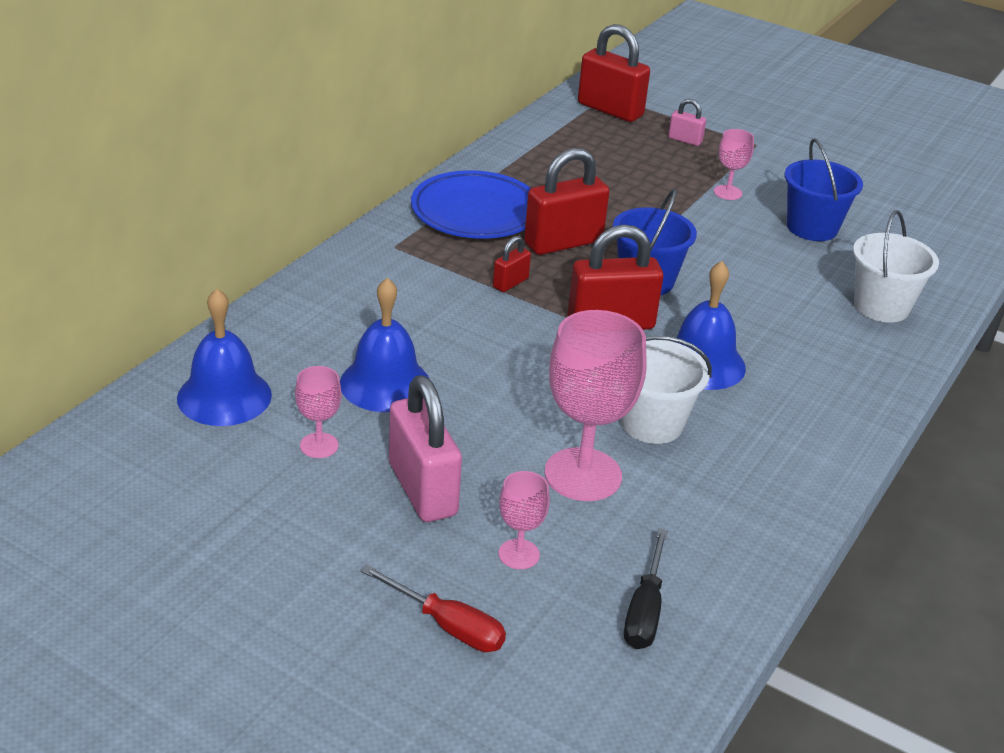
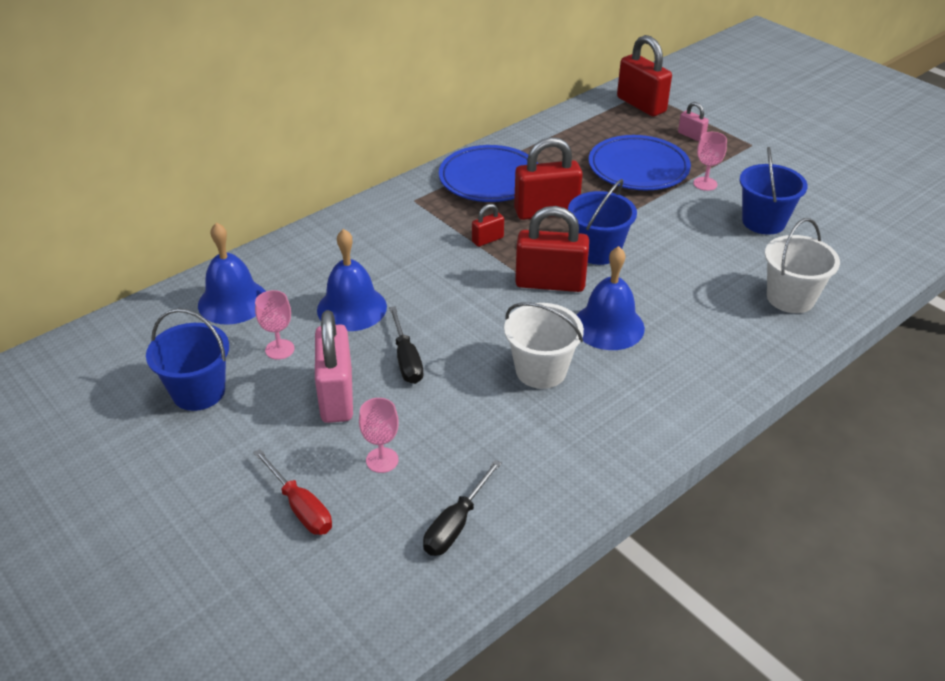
camera: 20 degrees right, 5 degrees up
pink goblet [545,310,646,501] -> none
none -> blue bucket [146,309,229,411]
none -> black screwdriver [389,306,424,384]
none -> blue plate [589,135,691,190]

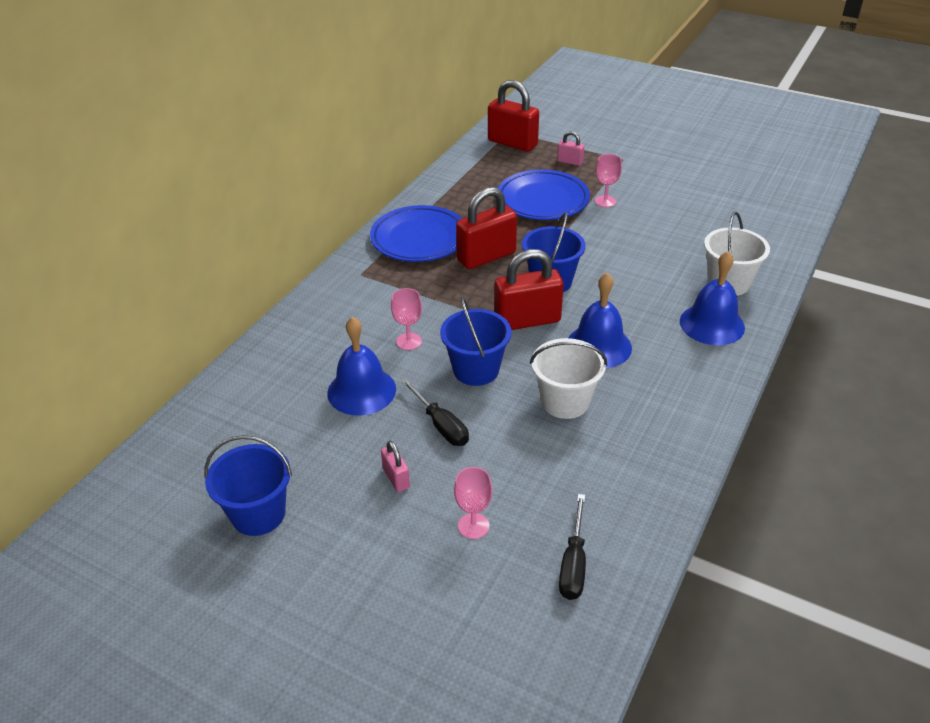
camera: 20 degrees left, 0 degrees up
blue bell [198,222,266,325] -> blue bell moved to [680,251,745,345]
red screwdriver [254,449,332,535] -> none
pink goblet [255,290,295,360] -> pink goblet moved to [391,288,422,350]
pink padlock [315,310,353,423] -> pink padlock [381,440,410,492], size x0.49
red padlock [472,204,504,247] -> none
blue bucket [740,147,808,235] -> blue bucket moved to [440,297,512,386]

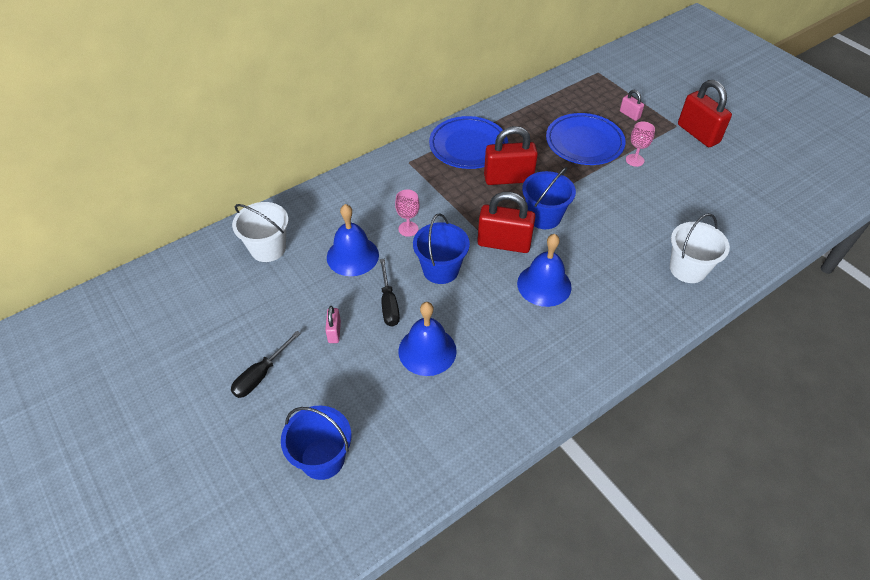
camera: 25 degrees right, 10 degrees up
blue bucket [204,435,292,536] -> blue bucket moved to [281,406,351,480]
pink goblet [454,467,493,539] -> none
red padlock [488,80,539,152] -> red padlock moved to [678,80,732,147]
white bucket [530,338,607,419] -> white bucket moved to [232,202,289,262]
black screwdriver [559,494,586,600] -> black screwdriver moved to [231,331,301,398]
blue bell [680,251,745,345] -> blue bell moved to [398,302,457,376]

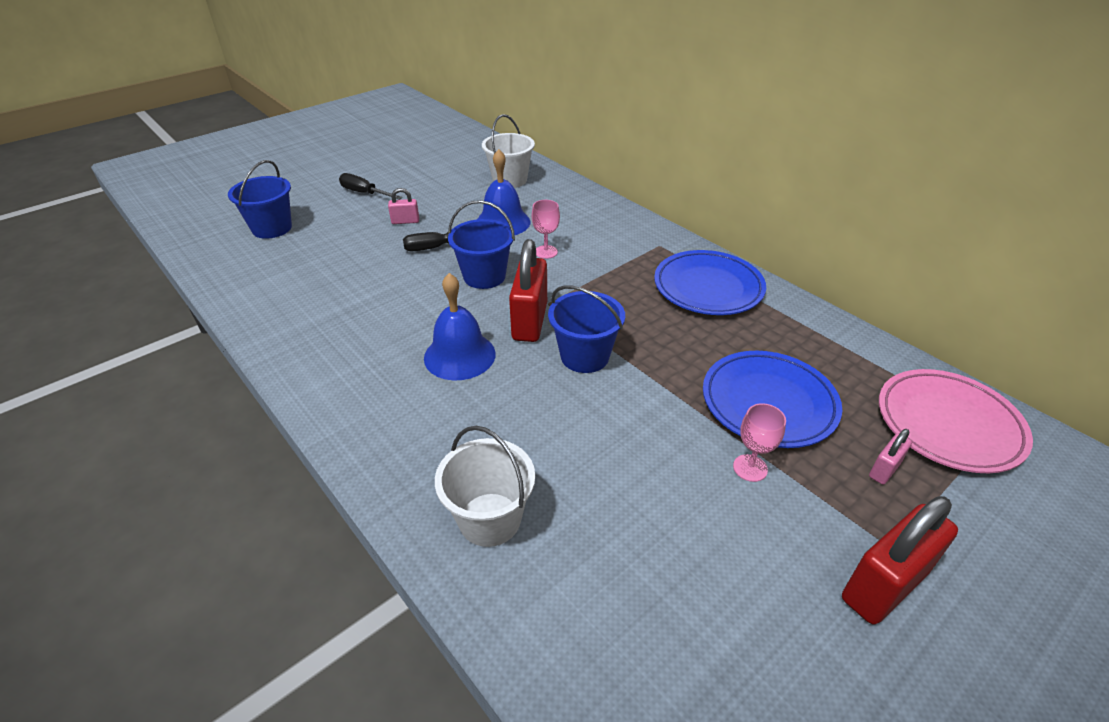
camera: 85 degrees right, 10 degrees down
blue bell [398,302,457,376] -> none
red padlock [484,126,538,185] -> none
none -> pink plate [879,369,1033,473]

